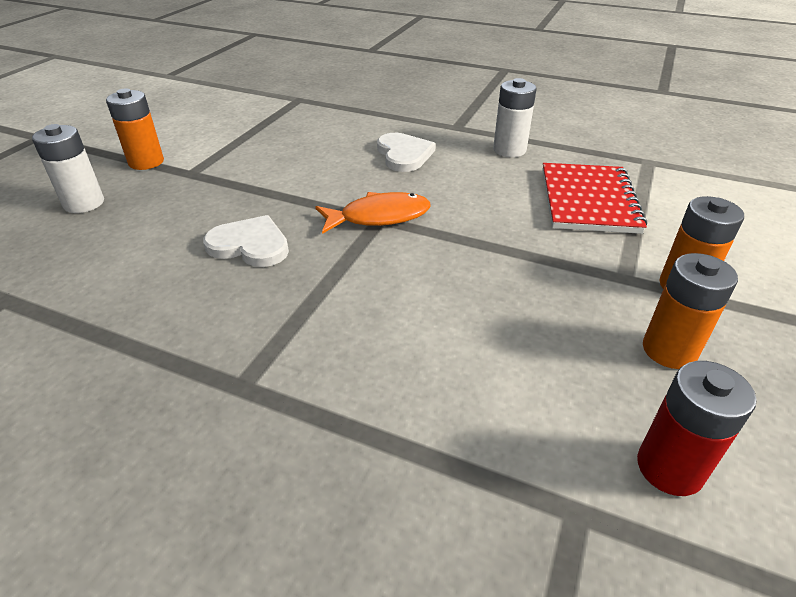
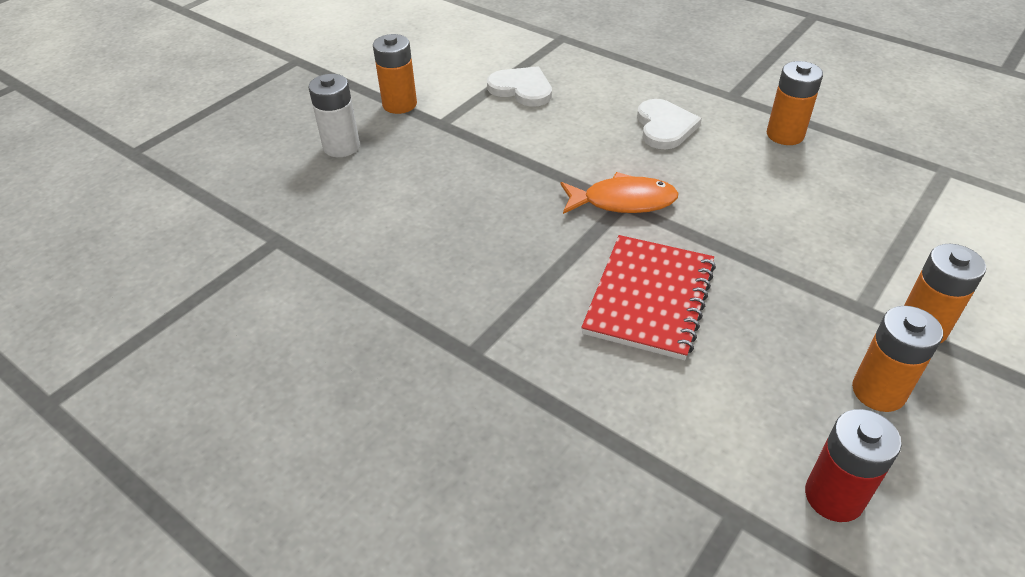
camera: 15 degrees right, 5 degrees up
white heart [203,215,289,267] -> white heart moved to [487,66,552,107]
white battery [493,78,537,157] -> orange battery [767,61,823,145]
red notebook [542,163,647,234] -> red notebook moved to [581,235,716,360]

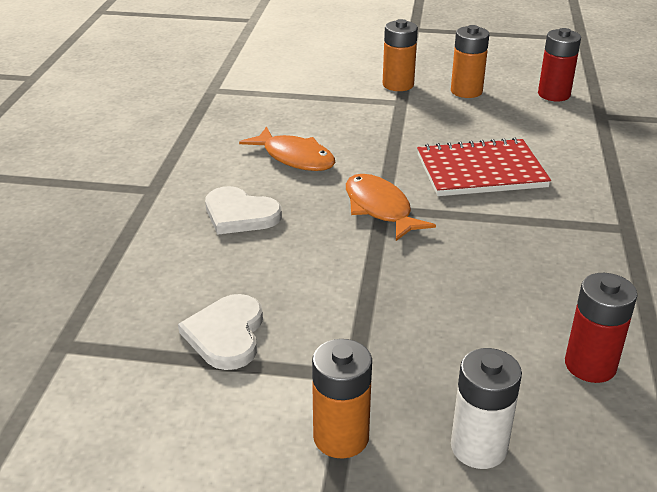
camera: 120 degrees left, 10 degrees down
white heart [637,99,702,149] -> white heart turned 120 degrees counterclockwise [205,186,282,235]
orange battery [767,61,823,145] -> none
none -> orange fish [239,127,335,171]
none -> red battery [565,273,638,383]

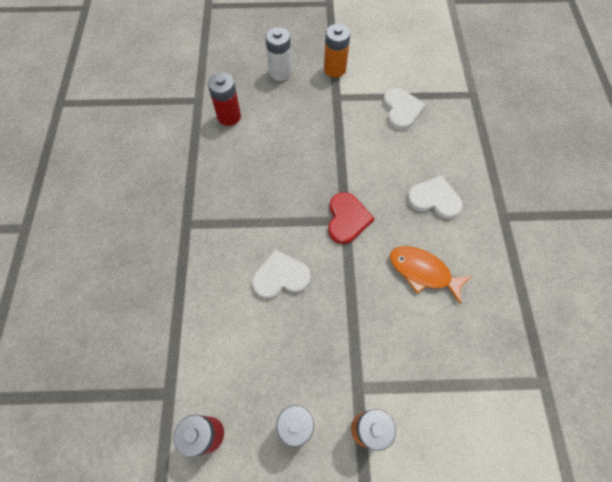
camera: 170 degrees right, 30 degrees up
orange fish [346,174,436,241] -> red heart [328,192,375,244]
red notebook [417,137,551,196] -> white heart [252,249,311,299]

